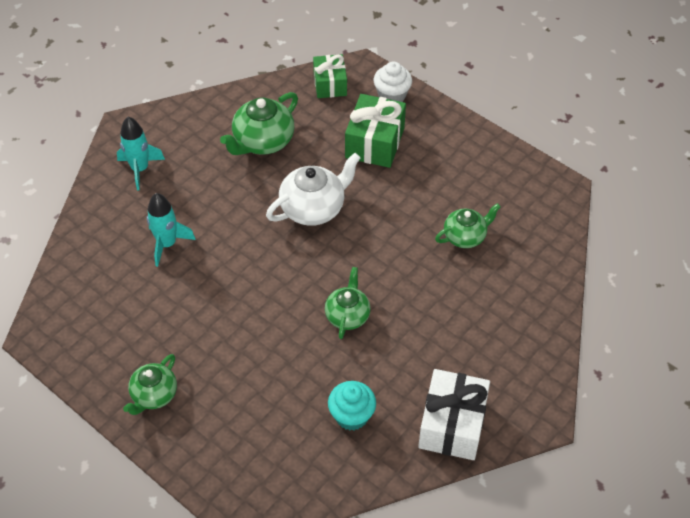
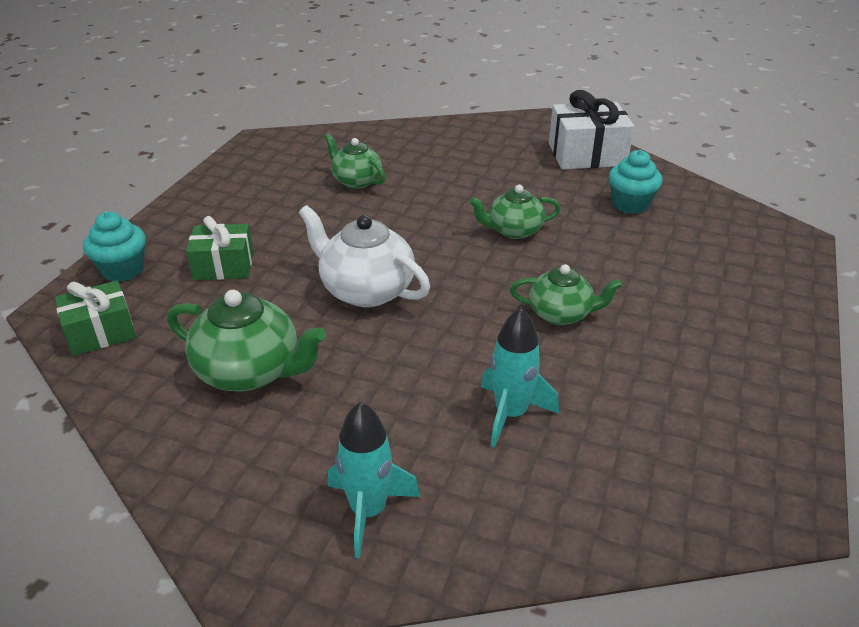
camera: 110 degrees left, 15 degrees down
green teapot [123,354,177,415] -> green teapot moved to [510,264,623,325]
green gift [345,94,406,168] -> green gift [186,216,253,280], size x0.66
white cupcake [374,61,412,102] -> turquoise cupcake [83,212,146,282]

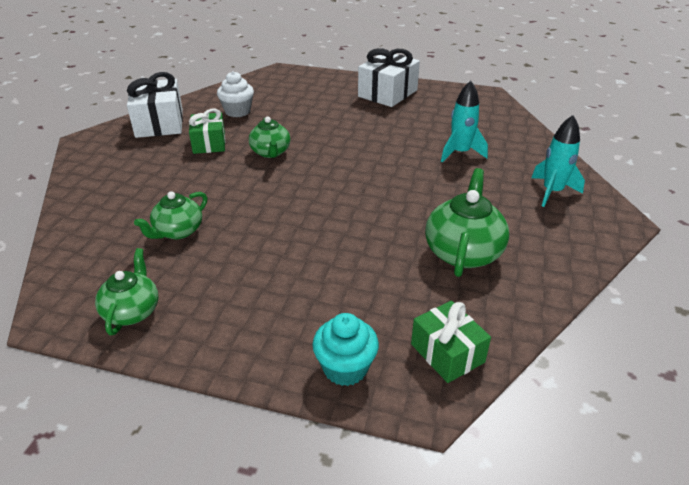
camera: 95 degrees left, 0 degrees up
green gift [186,216,253,280] -> green gift moved to [189,109,225,154]
white teapot [299,205,430,307] -> none
green teapot [510,264,623,325] -> green teapot moved to [95,248,158,335]
turquoise cupcake [609,150,663,214] -> white cupcake [217,71,254,117]
none -> white gift [358,48,420,107]

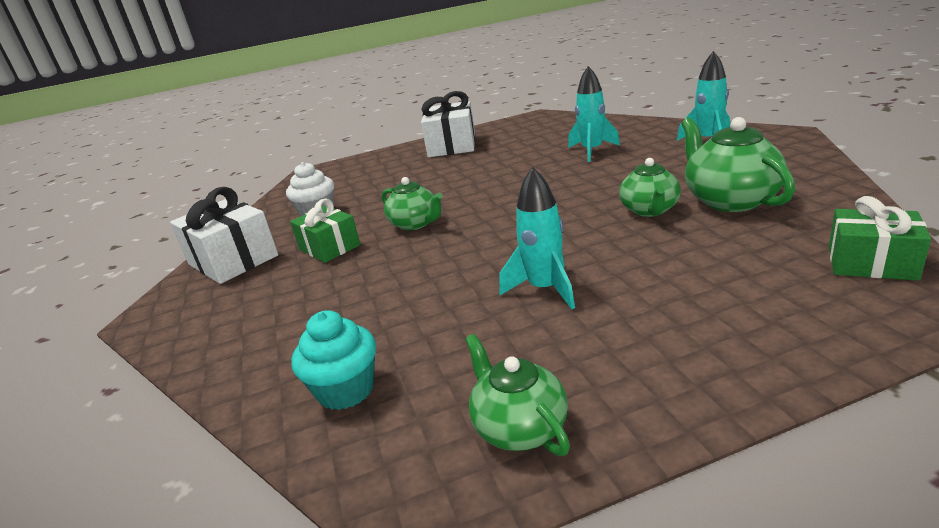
camera: 30 degrees left, 10 degrees down
green teapot [134,191,207,239] -> green teapot moved to [619,158,681,217]
turquoise cupcake [312,313,379,386] -> turquoise cupcake moved to [291,310,376,410]
none -> turquoise rocket [499,167,575,309]

